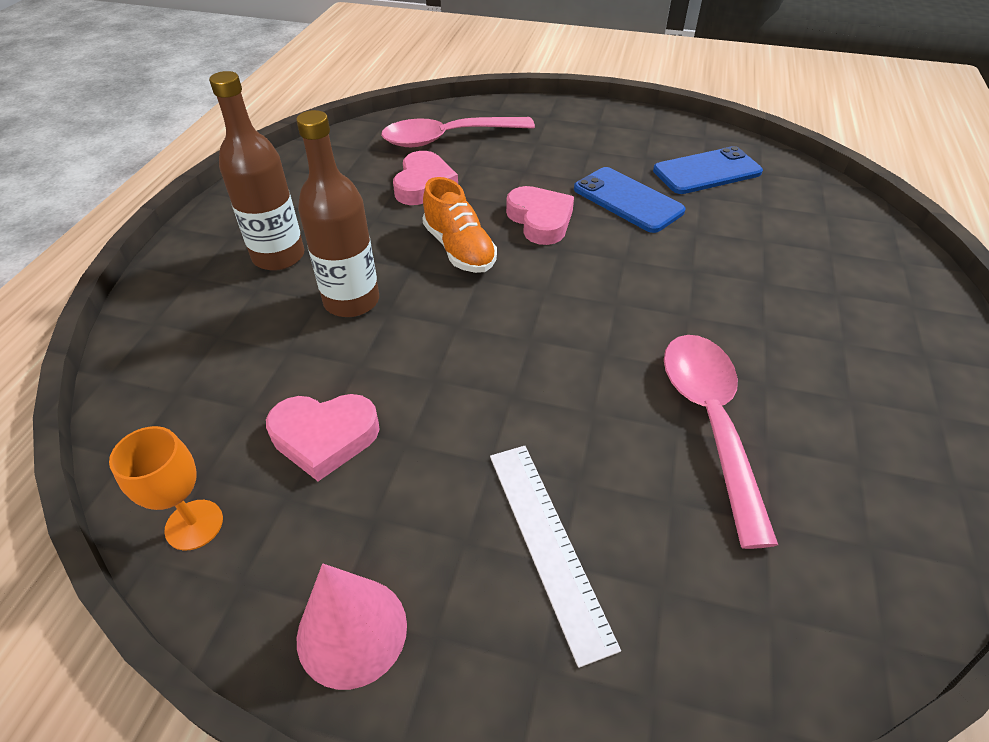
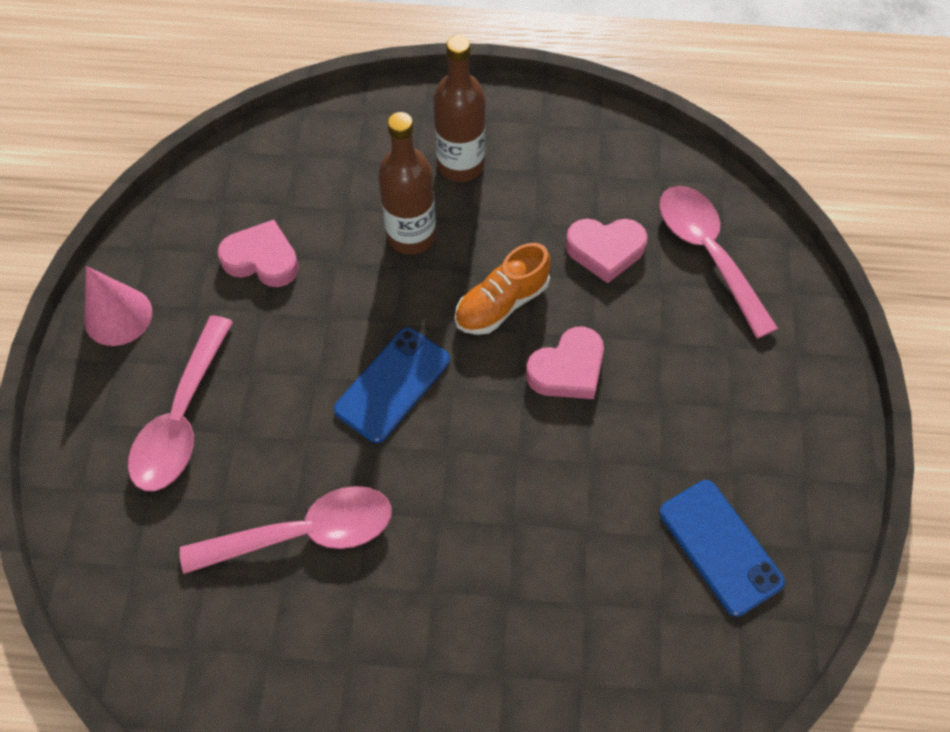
camera: 80 degrees right, 15 degrees up
orange goblet [109,426,223,550] -> none
pink heart [266,394,380,481] -> pink heart turned 120 degrees clockwise [217,220,299,287]
white ruler [490,446,621,668] -> pink spoon [128,315,233,491]
blue phone [574,167,685,233] -> blue phone moved to [334,328,450,443]

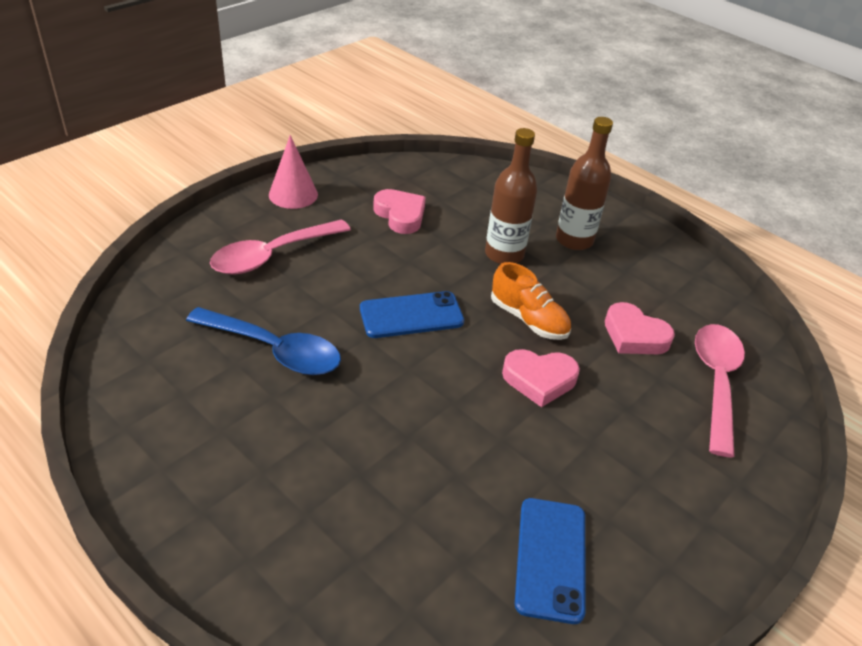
camera: 35 degrees right, 20 degrees down
pink spoon [180,486,392,574] -> blue spoon [186,307,341,375]
orange shoe [455,243,551,335] -> orange shoe turned 135 degrees counterclockwise [491,262,571,340]

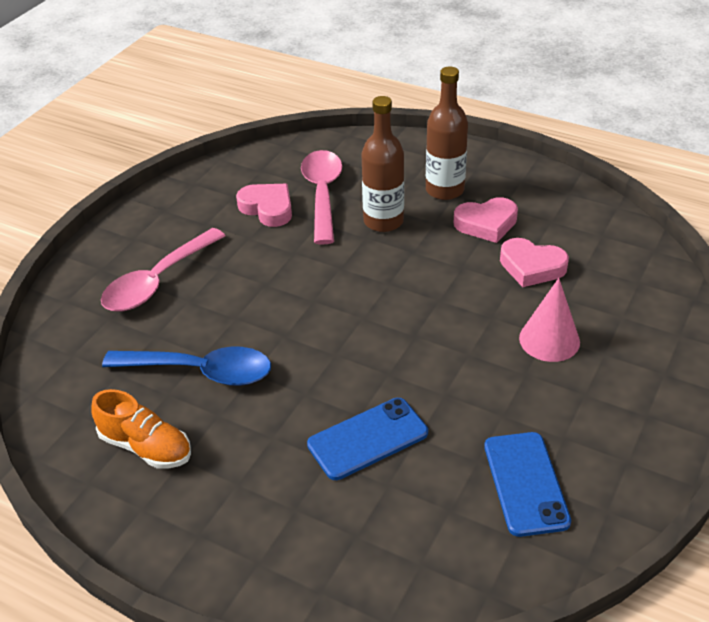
camera: 10 degrees left, 0 degrees up
pink cone [269,135,318,209] -> pink cone moved to [519,278,580,362]
blue phone [360,291,464,338] -> blue phone moved to [307,398,428,480]
orange shoe [491,262,571,340] -> orange shoe moved to [91,389,191,469]
pink heart [502,349,580,407] -> pink heart moved to [454,197,518,243]
pink spoon [695,324,745,458] -> pink spoon moved to [301,150,342,245]

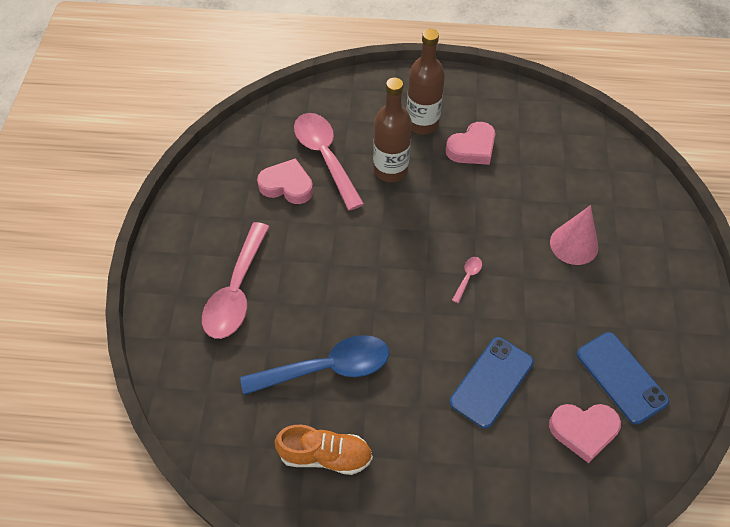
camera: 25 degrees left, 15 degrees up
pink heart [500,238,569,287] -> pink heart moved to [549,404,621,463]
none -> pink spoon [452,257,482,303]

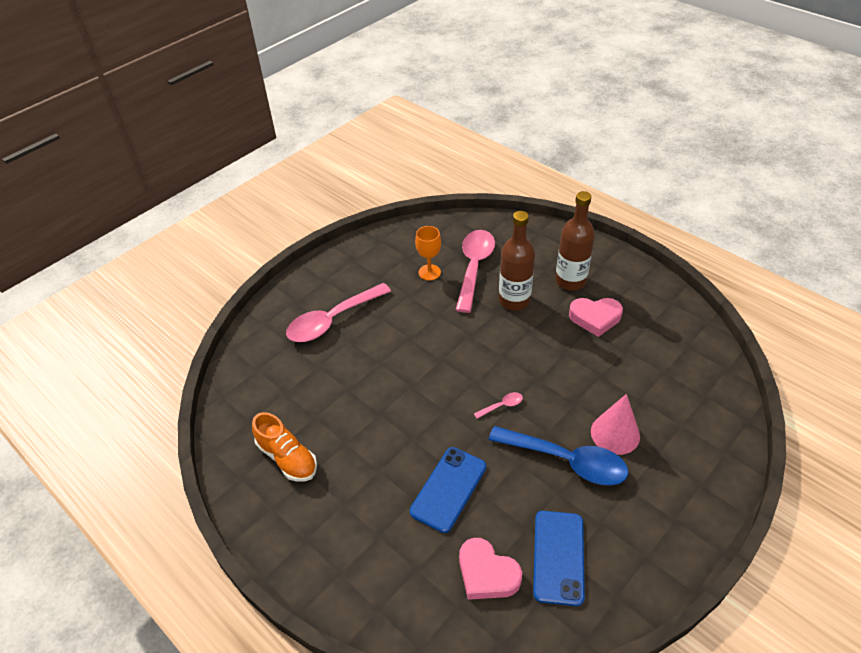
camera: 40 degrees right, 10 degrees down
blue spoon [240,335,389,395] -> blue spoon moved to [489,426,628,486]
pink heart [257,158,313,204] -> orange goblet [415,226,441,281]
blue phone [450,337,534,429] -> blue phone turned 45 degrees counterclockwise [410,447,486,533]

